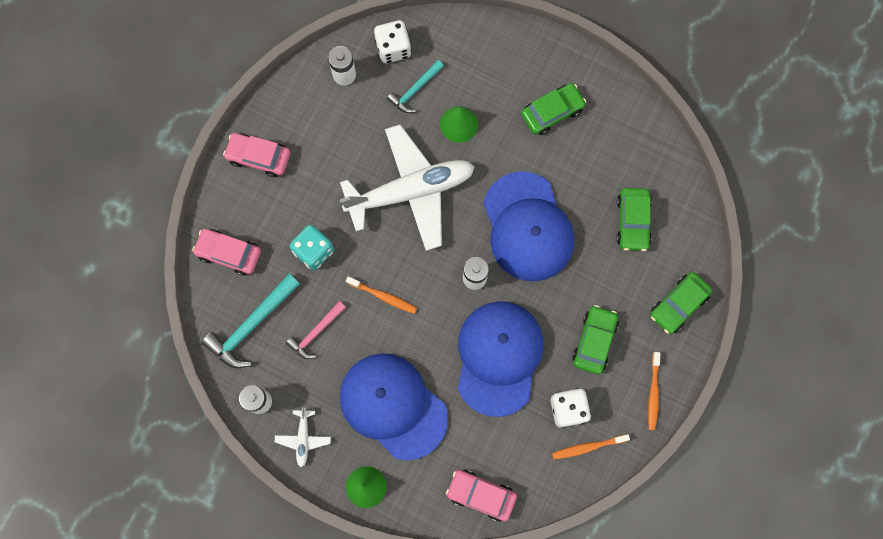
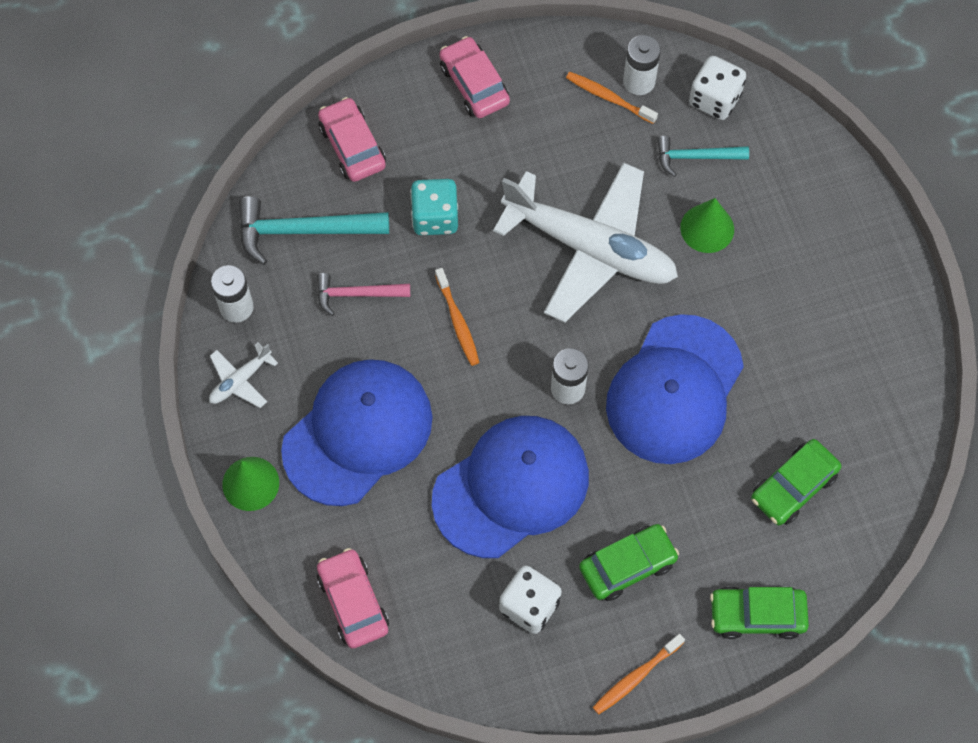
camera: 45 degrees right, 10 degrees down
blue cap [340,353,448,461] -> blue cap turned 45 degrees clockwise [281,359,432,506]
green car [521,83,586,135] -> none
orange toothbrush [552,434,630,460] -> orange toothbrush moved to [566,72,658,124]

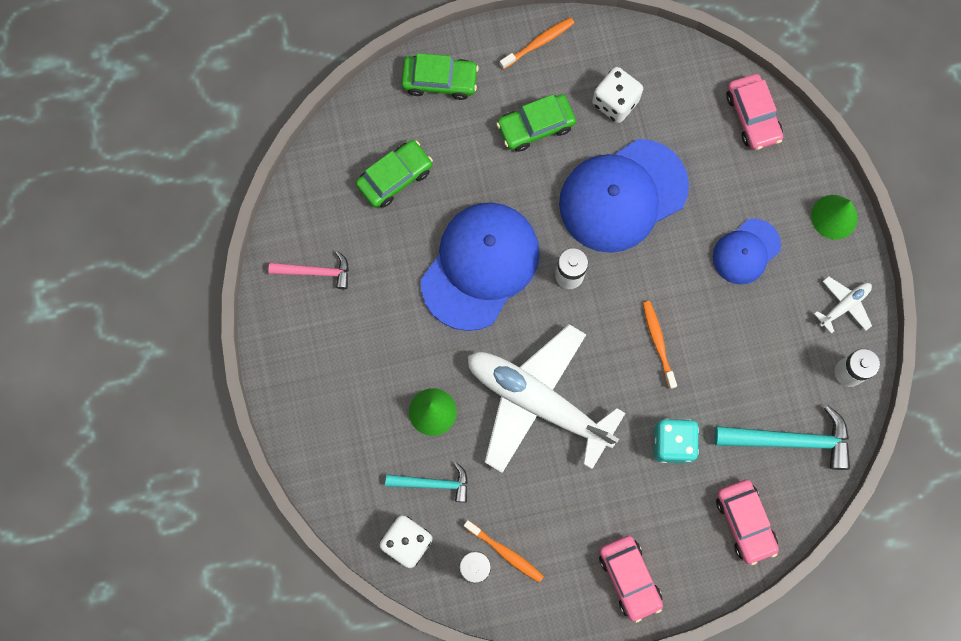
camera: 175 degrees left, 10 degrees up
blue cap [281,359,432,506] -> blue cap [713,218,781,284], size x0.54
pink hammer [317,273,410,316] -> pink hammer moved to [268,251,349,289]

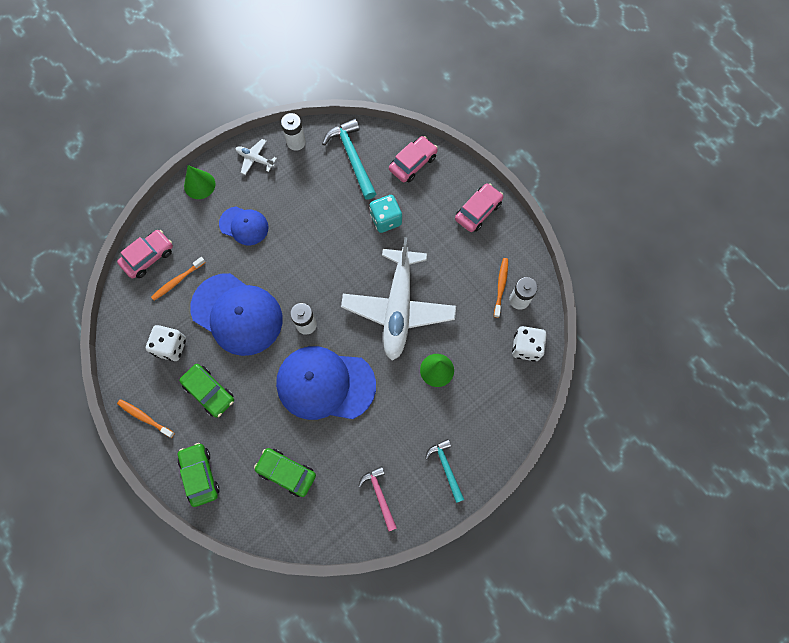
camera: 115 degrees left, 5 degrees down
turquoise hammer [385,462,468,503] -> turquoise hammer moved to [425,439,464,503]
orange toothbrush [643,301,677,389] -> orange toothbrush moved to [151,257,206,300]

